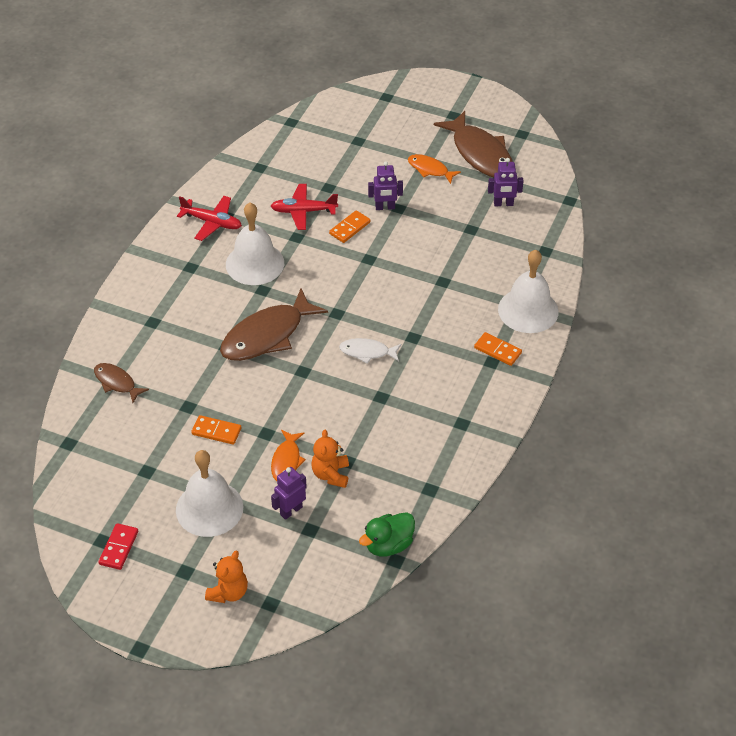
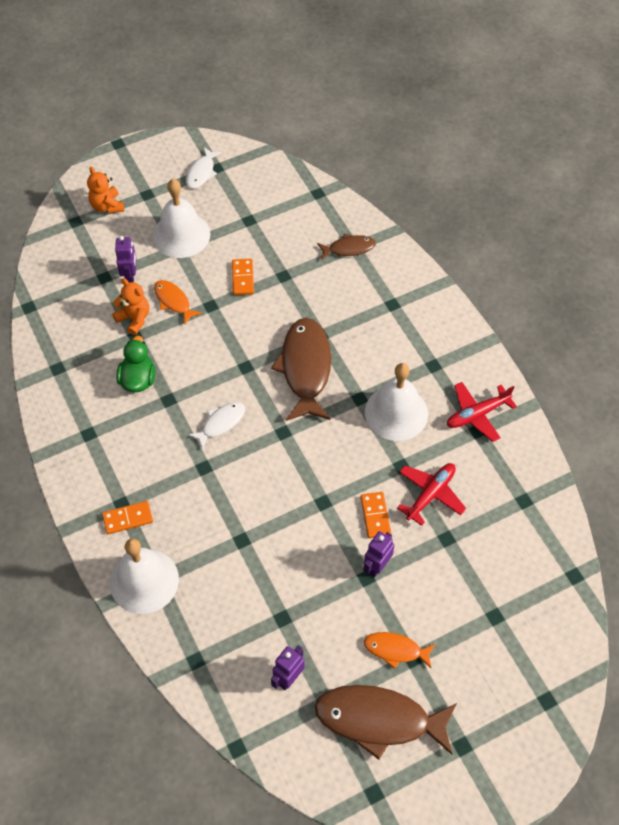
camera: 130 degrees right, 10 degrees up
red domino [98,523,138,570] -> white fish [186,147,222,189]
orange domino [191,415,241,445] -> orange domino turned 60 degrees counterclockwise [232,259,254,295]
green duck [359,512,415,556] -> green duck moved to [116,336,155,392]
orange fish [408,154,461,184] -> orange fish turned 150 degrees counterclockwise [364,632,435,669]

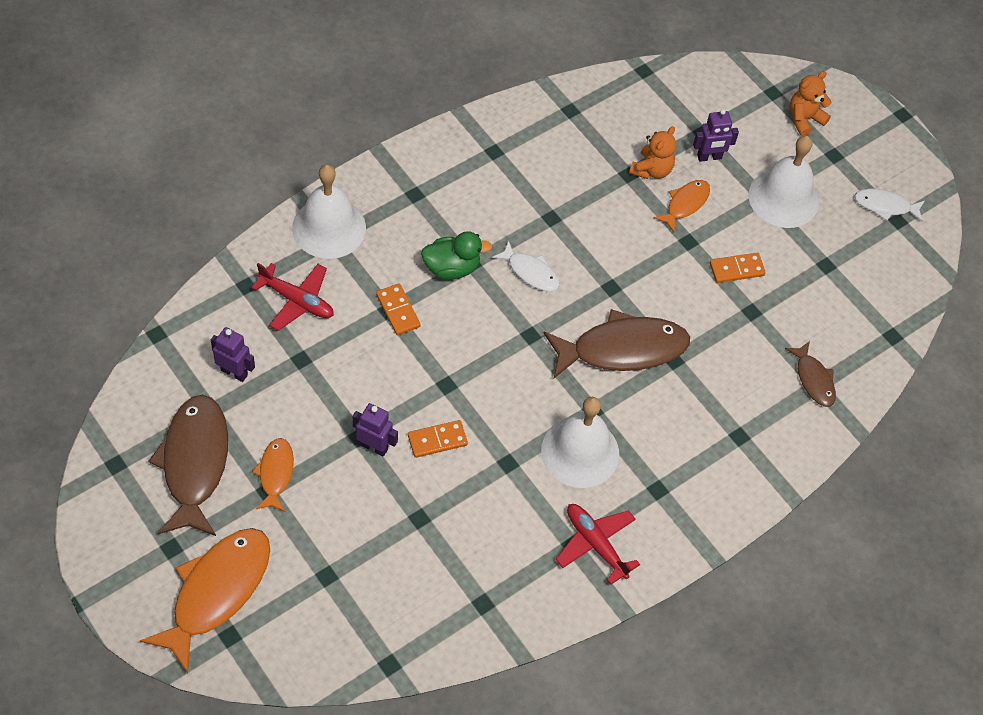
camera: 75 degrees right, 0 degrees up
orange domino [102,501,153,534] -> orange domino moved to [376,283,421,335]
green duck [116,336,155,392] -> green duck moved to [421,231,492,280]
red plane [397,463,466,526] -> red plane moved to [251,263,334,331]
none -> orange fish [140,528,270,673]

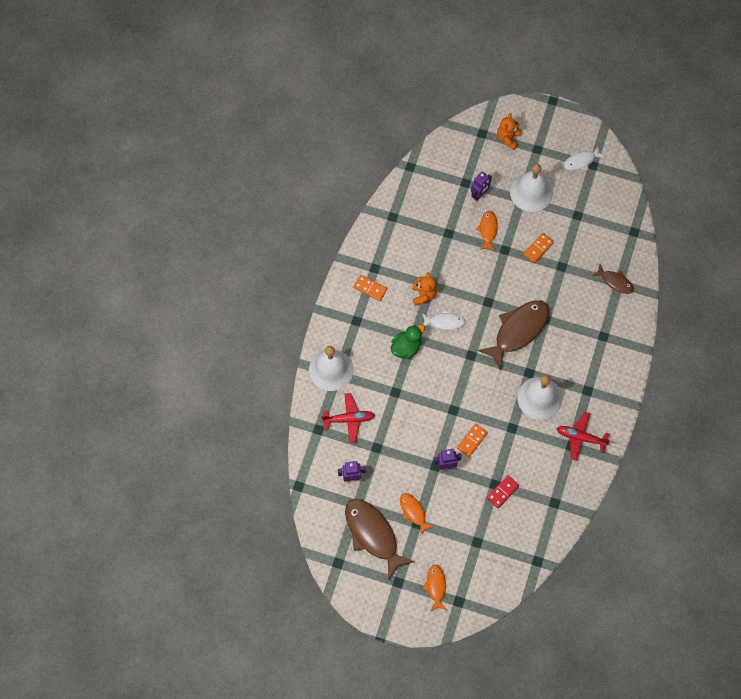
camera: 30 degrees left, 10 degrees up
orange fish [140,528,270,673] -> orange fish [423,565,447,611], size x0.52
orange domino [376,283,421,335] -> orange domino moved to [354,275,387,301]
orange teddy bear [629,126,676,179] -> orange teddy bear moved to [412,272,437,306]
none -> red domino [487,475,519,508]

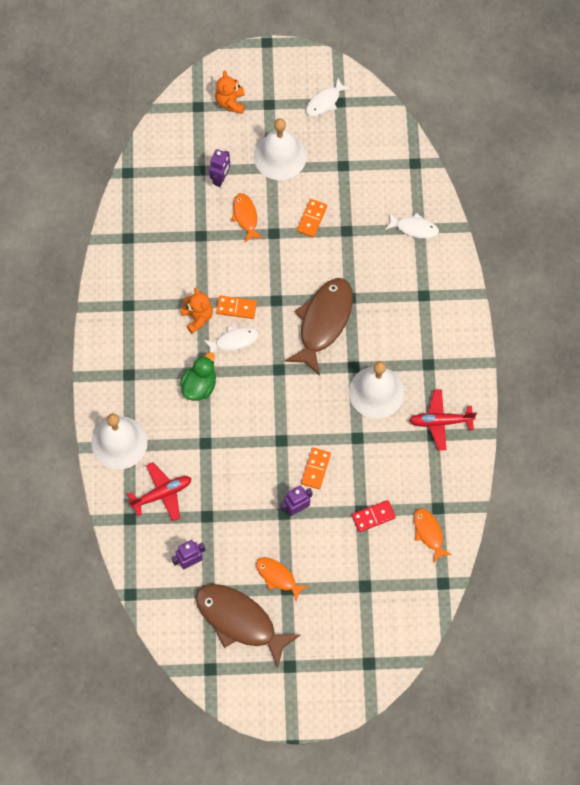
camera: 20 degrees left, 0 degrees up
orange domino [354,275,387,301] -> orange domino moved to [216,296,257,319]
orange fish [423,565,447,611] -> orange fish moved to [414,508,452,563]
red domino [487,475,519,508] -> red domino turned 45 degrees clockwise [352,500,396,532]
brown fish [592,265,634,294] -> white fish [385,213,439,238]

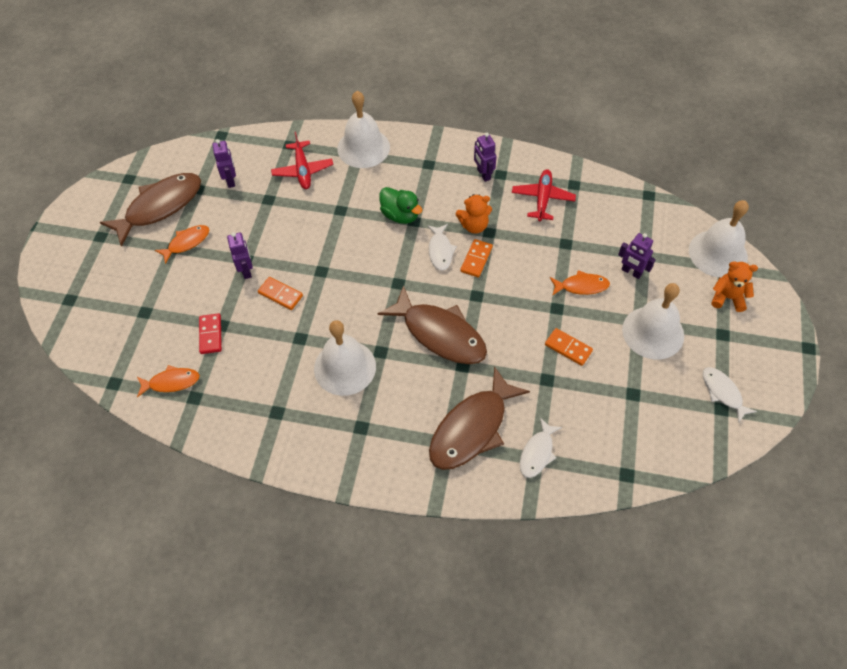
camera: 105 degrees right, 10 degrees down
red plane [409,389,477,451] -> red plane moved to [512,169,576,222]
none -> brown fish [429,366,530,470]
none -> purple robot [474,133,497,182]
none -> white bell [689,200,749,278]

